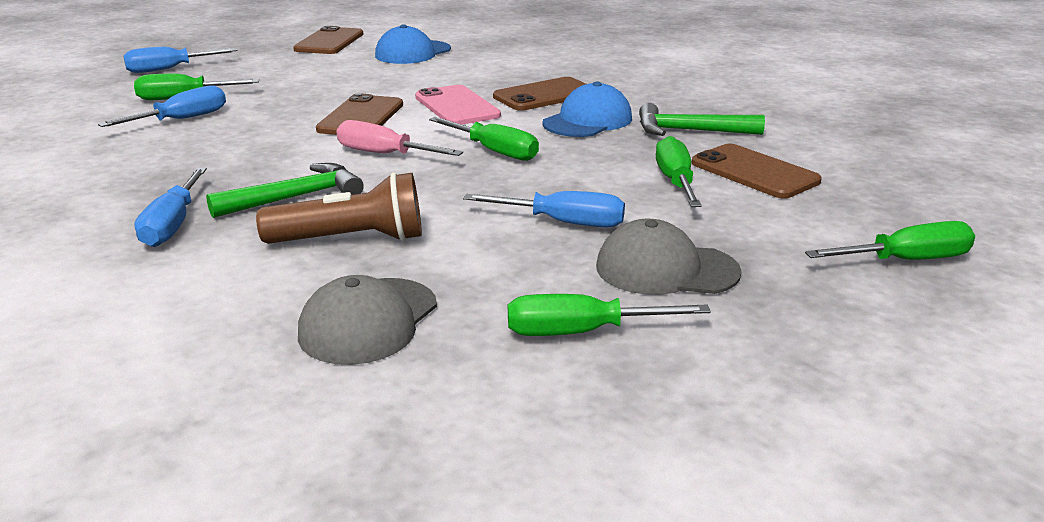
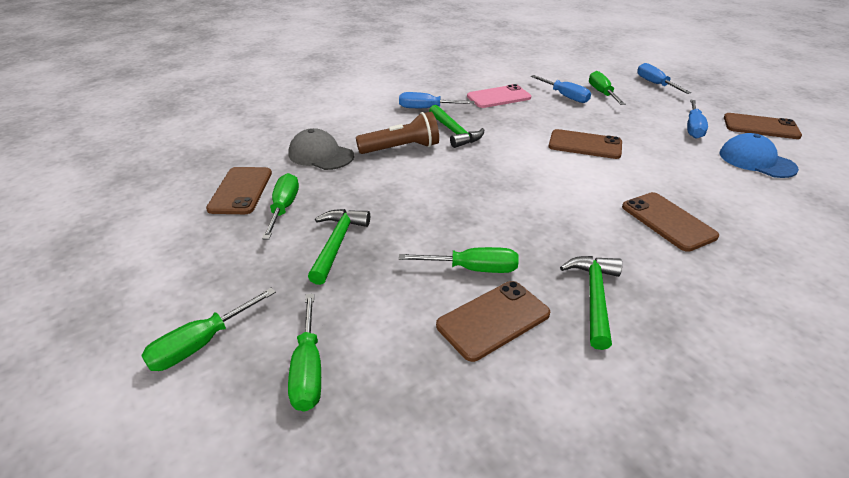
camera: 95 degrees right, 10 degrees up
brown flashlight [256,172,422,244] -> brown flashlight turned 105 degrees counterclockwise [356,112,439,154]
pink screwdriver [337,120,463,156] -> none
pink phone [415,85,501,124] -> pink phone moved to [467,84,531,108]
green screwdriver [429,117,539,161] -> green screwdriver moved to [141,288,276,371]
blue screwdriver [463,191,625,227] -> blue screwdriver moved to [687,100,708,139]
blue cap [542,82,632,137] -> none
grey cap [596,219,742,295] -> green hammer [308,209,370,285]
none -> brown phone [206,167,272,214]

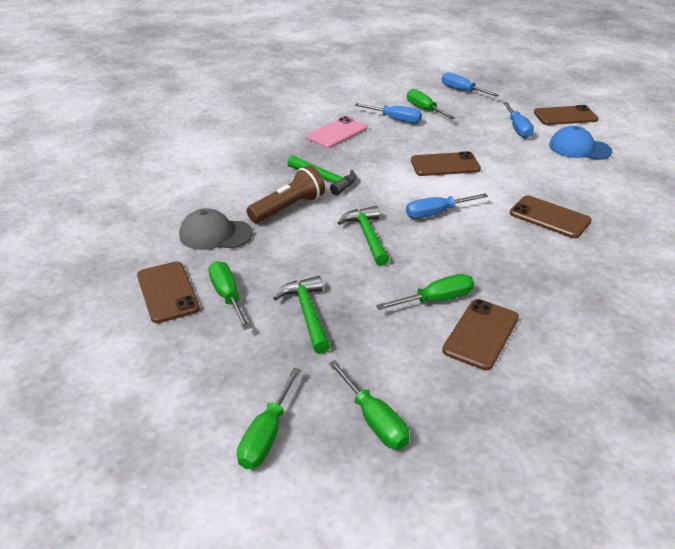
camera: 25 degrees left, 0 degrees up
blue screwdriver [399,92,475,108] -> blue screwdriver moved to [406,193,488,219]
green hammer [560,256,622,350] -> green hammer moved to [338,206,389,266]

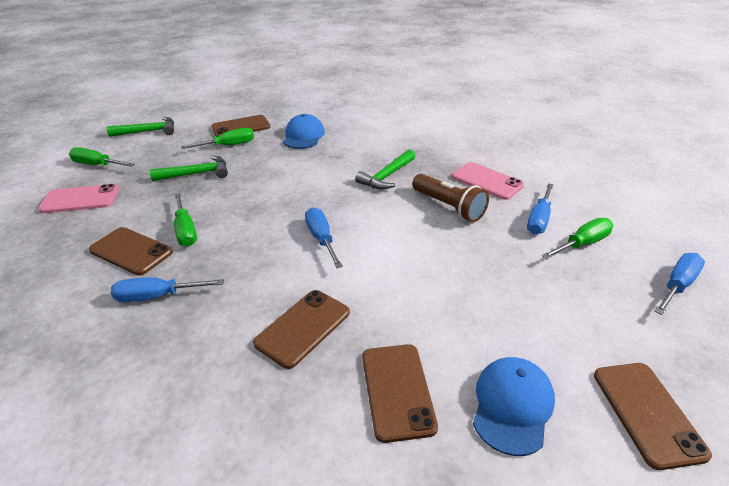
camera: 90 degrees right, 0 degrees up
grey cap [179,208,253,250] -> blue cap [283,114,325,149]
brown flashlight [247,166,325,223] -> brown flashlight moved to [412,174,489,222]
green screwdriver [329,360,409,449] -> pink phone [38,184,119,213]
green hammer [338,206,389,266] -> green hammer moved to [107,117,174,137]
brown phone [411,151,481,176] -> brown phone moved to [362,344,438,443]
blue screwdriver [503,102,534,139] -> blue screwdriver moved to [111,278,224,302]

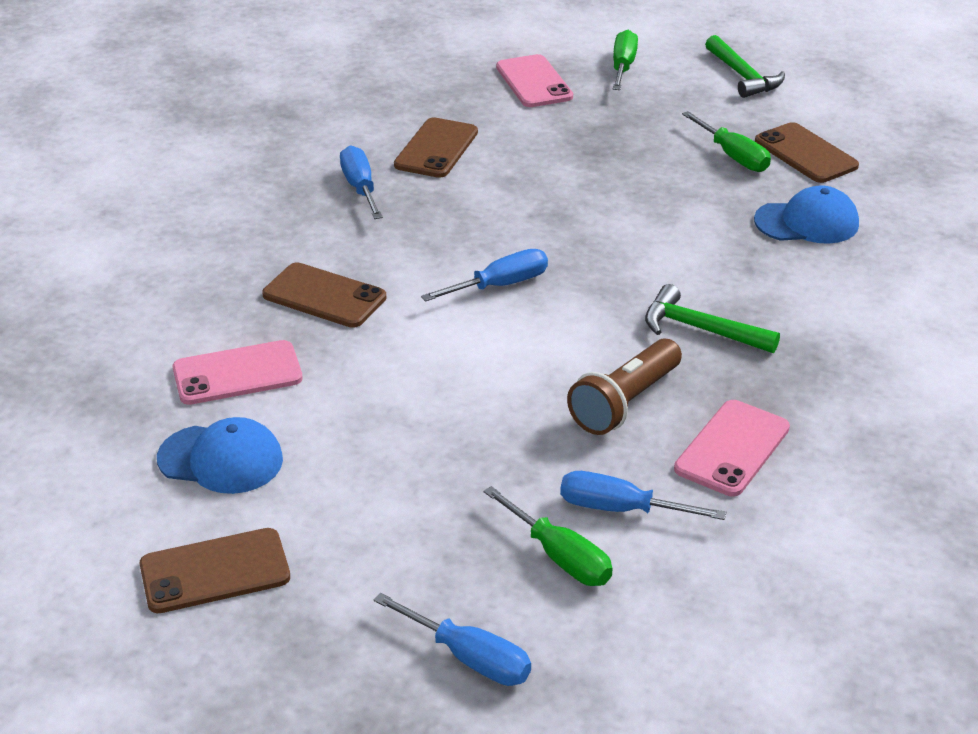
camera: 80 degrees right, 0 degrees up
green hammer [150,156,228,181] -> none
green screwdriver [174,193,197,247] -> none
brown phone [362,344,438,443] -> pink phone [173,340,303,405]

